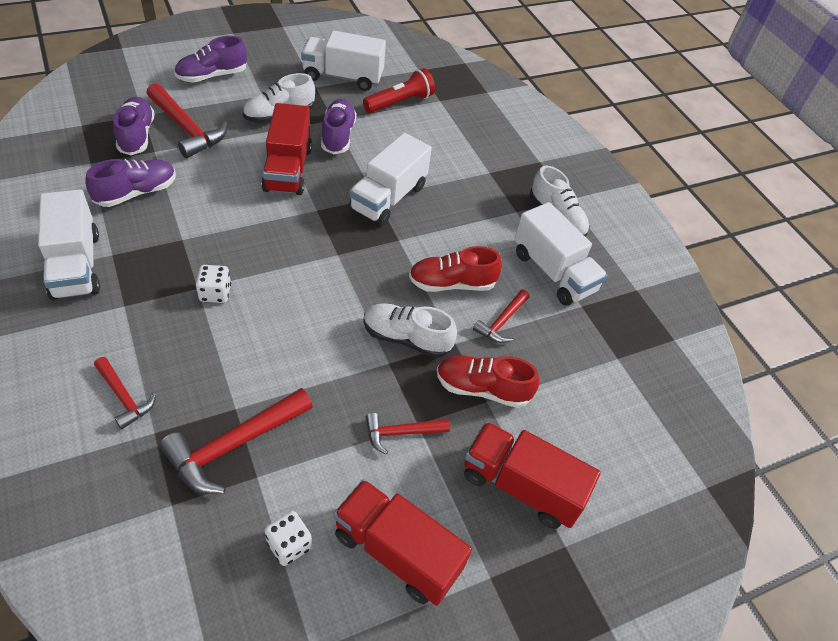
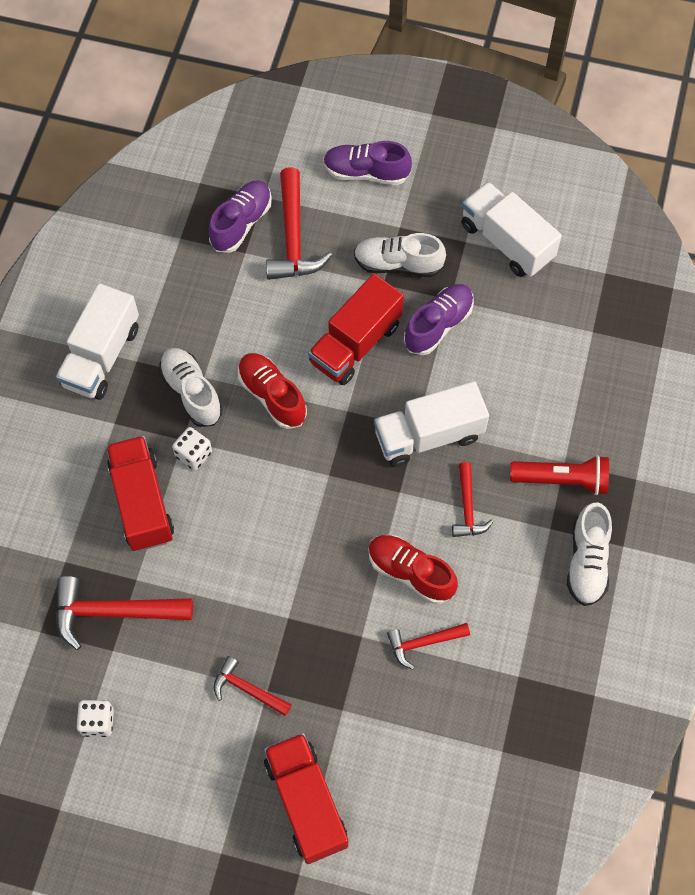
camera: 45 degrees right, 15 degrees up
purple shoe [85,159,176,207] -> none
red hammer [94,357,156,429] -> red hammer moved to [452,462,493,537]
red truck [333,479,472,606] -> red truck moved to [106,436,174,551]
red flashlight [363,68,435,113] -> red flashlight moved to [510,455,609,495]
white shoe [363,303,457,358] -> white shoe moved to [159,348,223,427]
red shoe [437,356,540,408] -> red shoe moved to [238,353,307,429]
white truck [514,202,608,306] -> none

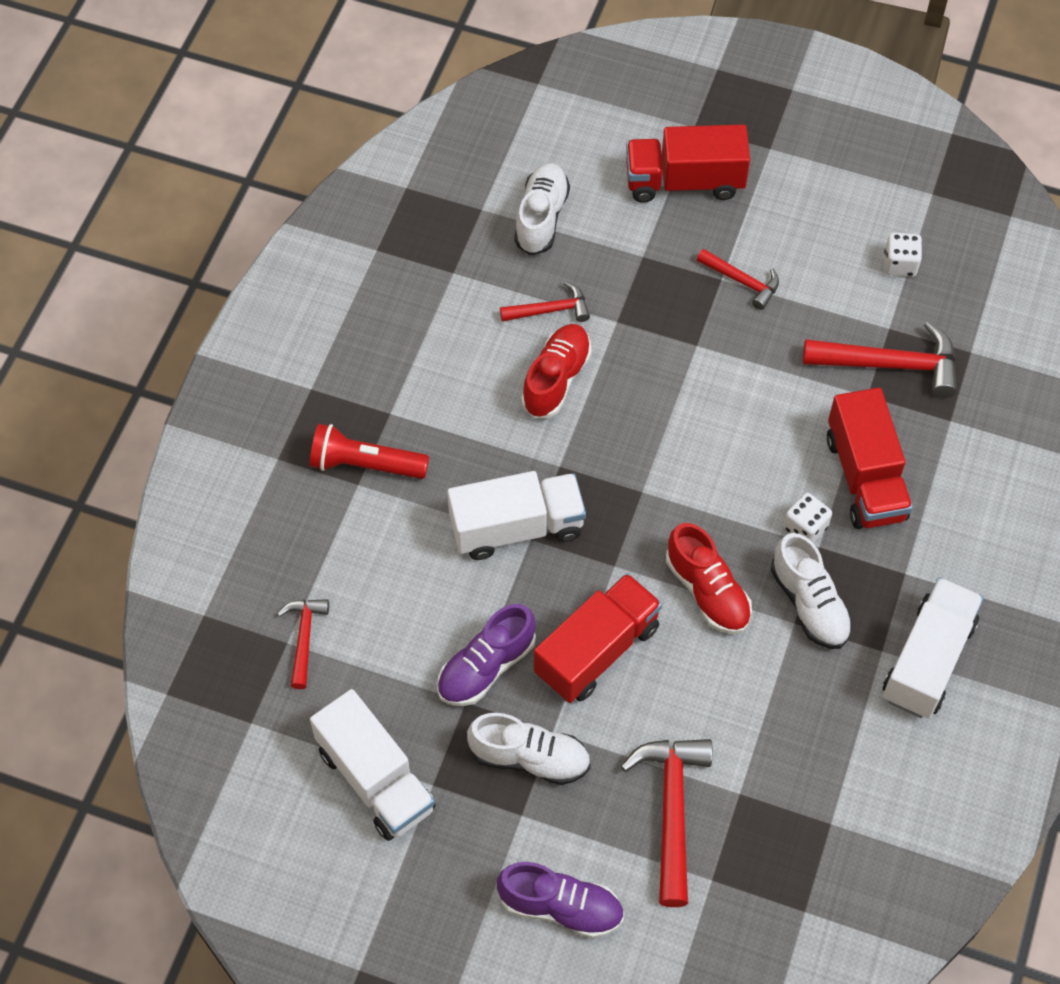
camera: 175 degrees left, 5 degrees down
purple shoe [209,180,272,253] -> none
red truck [264,733,348,864] -> red truck turned 105 degrees clockwise [626,124,750,203]
red shoe [368,535,458,604] -> red shoe turned 105 degrees counterclockwise [521,324,592,418]
red hammer [452,462,493,537] -> red hammer moved to [277,599,329,689]
white shoe [567,502,612,606] -> white shoe moved to [514,163,570,255]

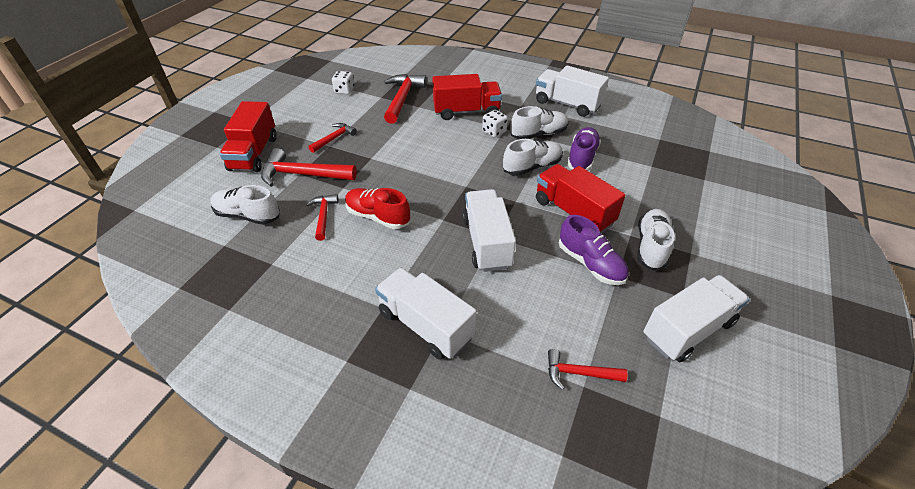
camera: 85 degrees left, 15 degrees down
red flashlight [310,424,429,479] -> white truck [375,268,477,360]
purple shoe [497,862,624,938] -> purple shoe moved to [567,127,601,171]
red hammer [621,739,712,907] -> red hammer moved to [261,148,357,187]
red shoe [666,523,752,634] -> white shoe [503,139,563,176]

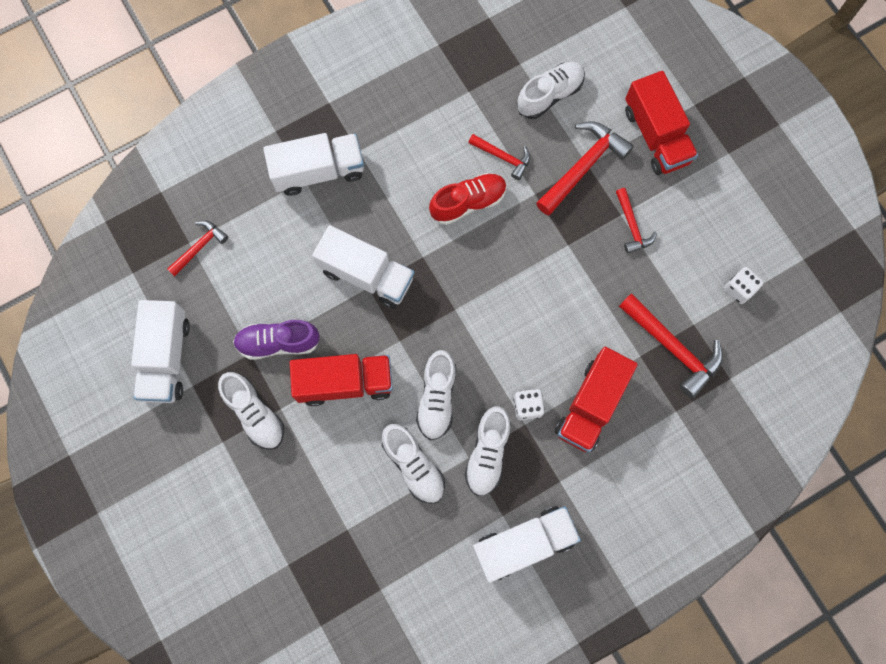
camera: 125 degrees right, 30 degrees up
red truck [220,101,277,172] -> red truck turned 150 degrees counterclockwise [625,71,698,175]
purple shoe [567,127,601,171] -> white shoe [382,424,445,504]

